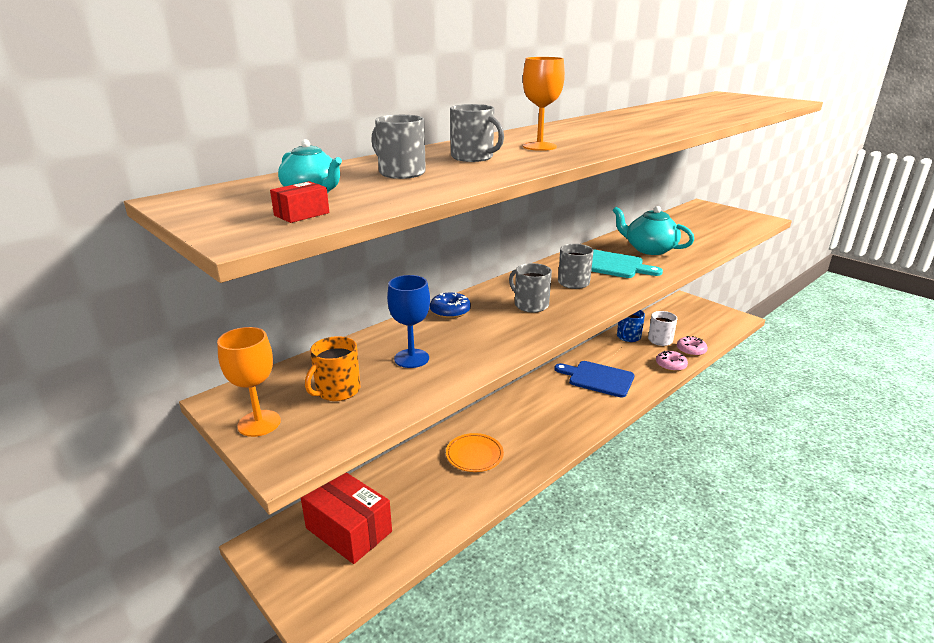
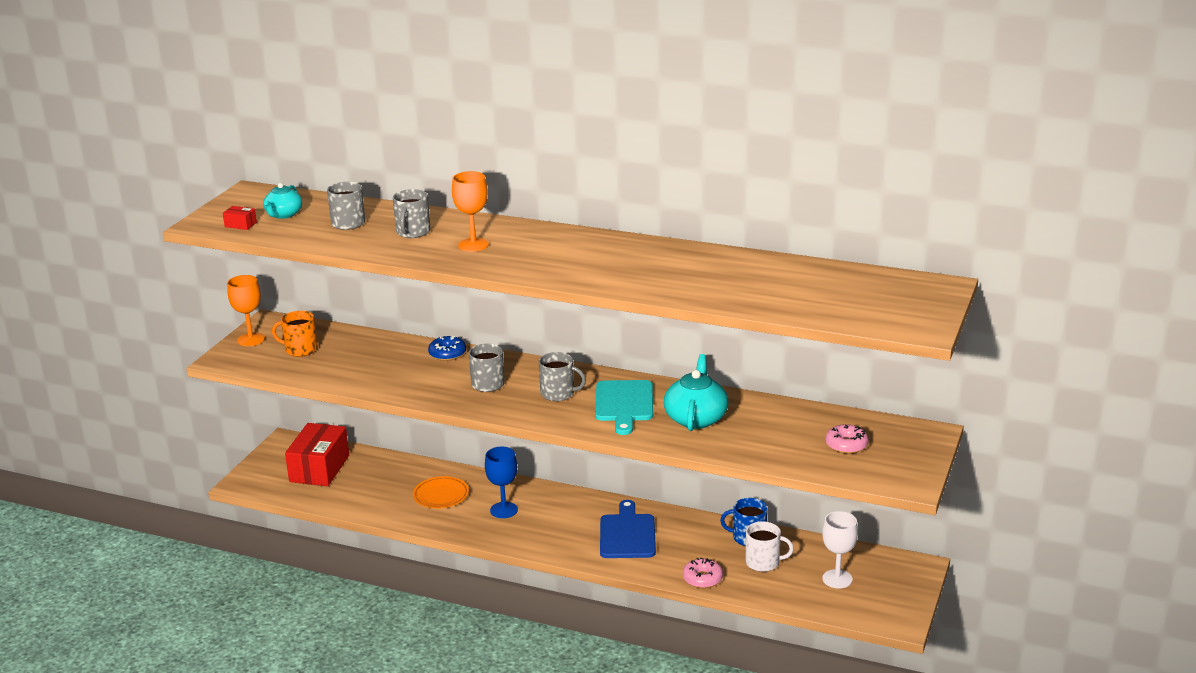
camera: 65 degrees right, 0 degrees up
blue goblet [387,275,430,368] -> blue goblet moved to [485,447,518,518]
pink donut [677,336,708,356] -> pink donut moved to [826,424,869,454]
none -> white goblet [822,511,858,588]

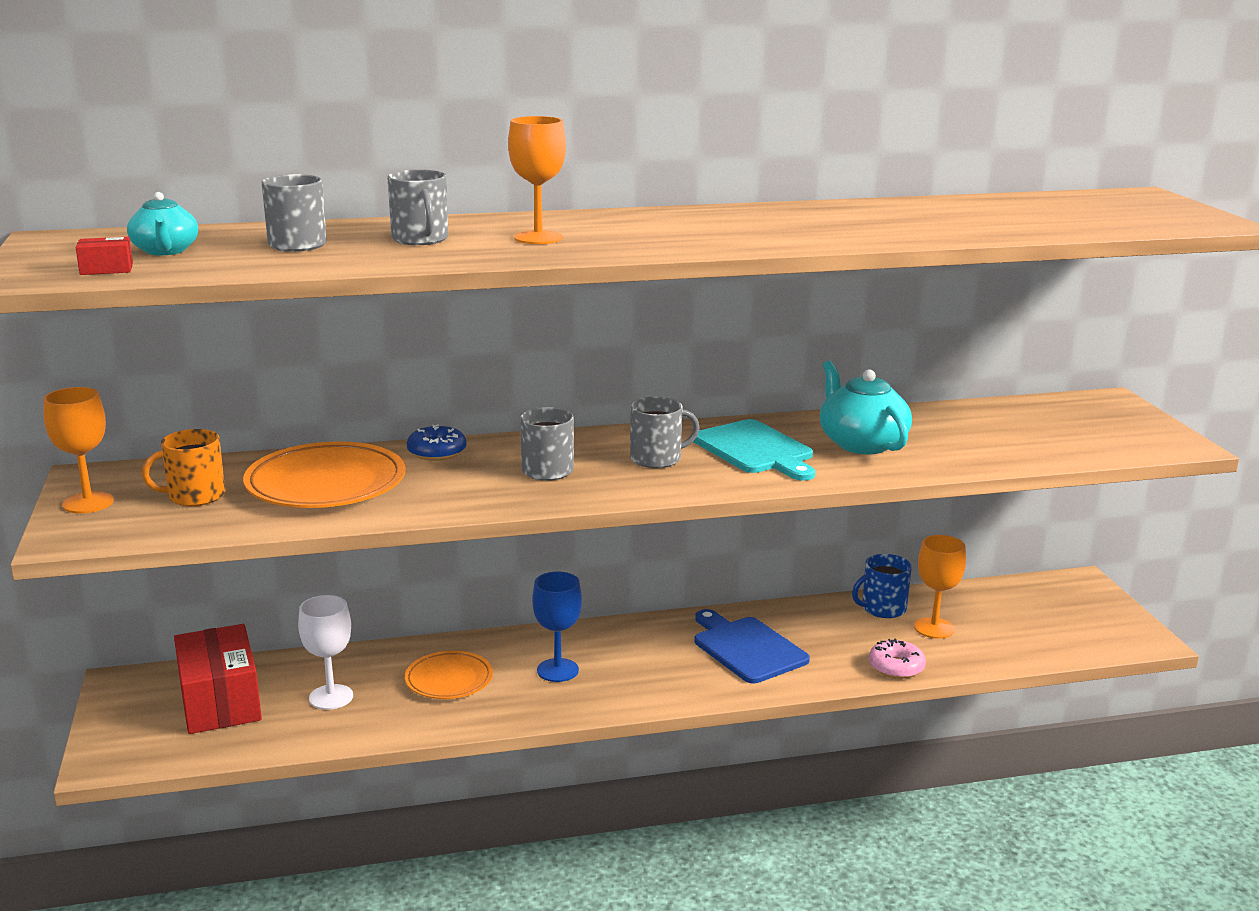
camera: 35 degrees left, 5 degrees down
white mug [746,521,794,572] -> orange goblet [914,535,966,639]
white goblet [822,511,858,588] -> white goblet moved to [298,595,353,710]
pink donut [826,424,869,454] -> none
none -> orange plate [243,441,405,508]

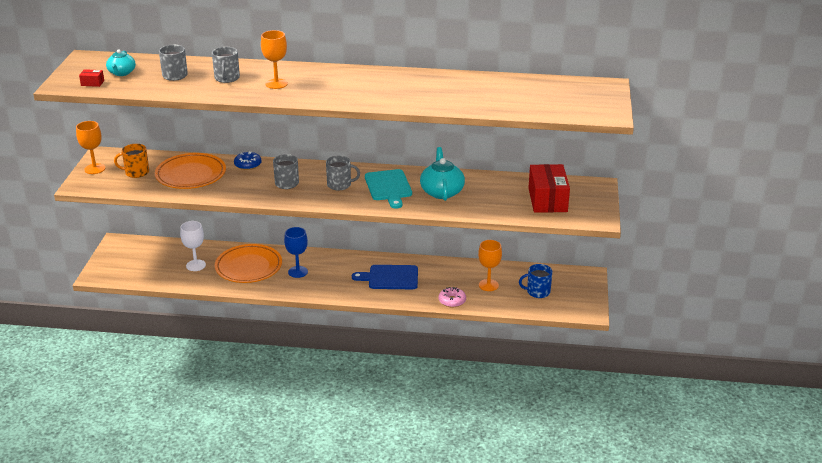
camera: 20 degrees right, 10 degrees up
red box [174,624,262,734] -> red box moved to [528,164,570,213]
orange plate [405,651,493,699] -> orange plate [215,244,282,283], size x1.66
blue cutting board [695,609,810,683] -> blue cutting board turned 75 degrees counterclockwise [352,265,418,289]
blue mug [852,554,912,618] -> blue mug moved to [519,264,552,298]

